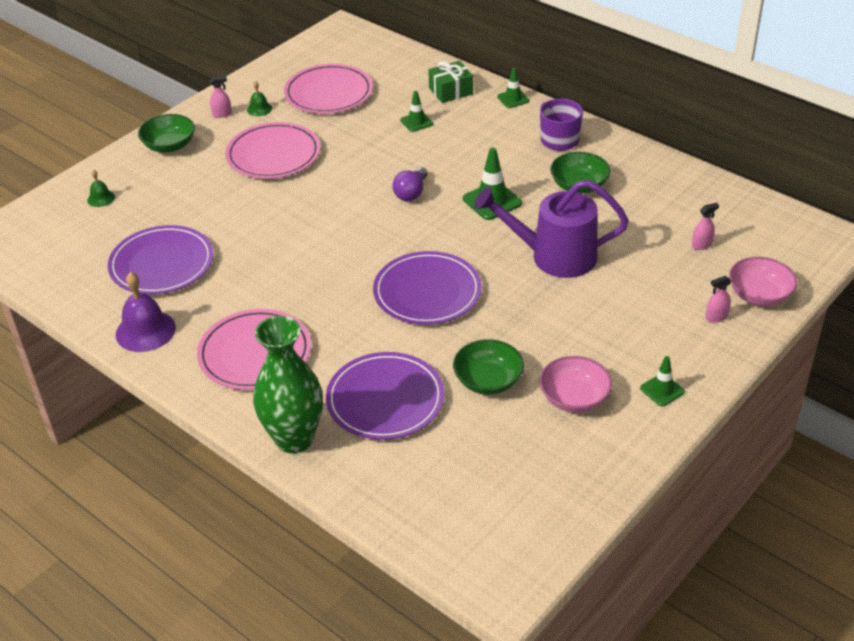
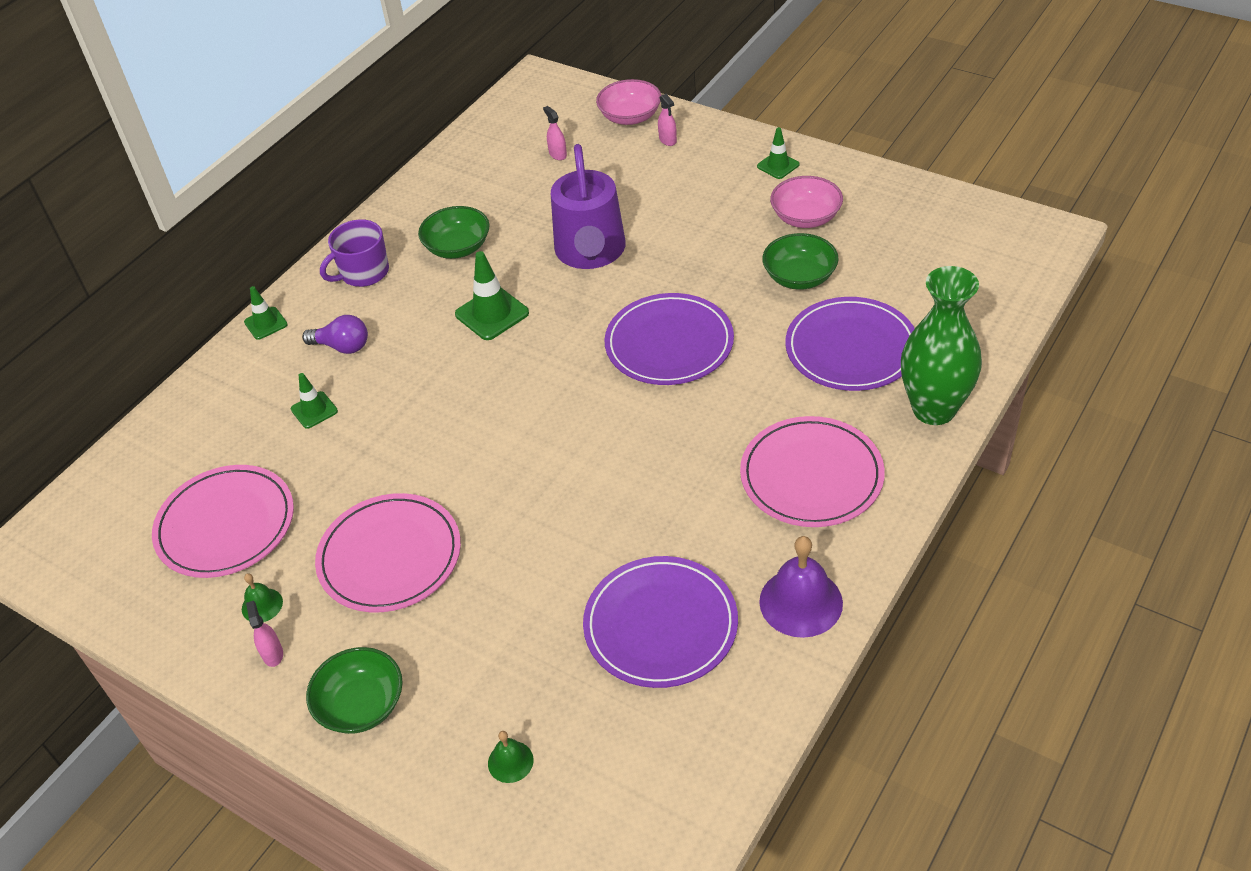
camera: 95 degrees left, 5 degrees up
purple light bulb [392,167,427,201] -> purple light bulb moved to [302,315,368,354]
green gift [428,61,473,103] -> none

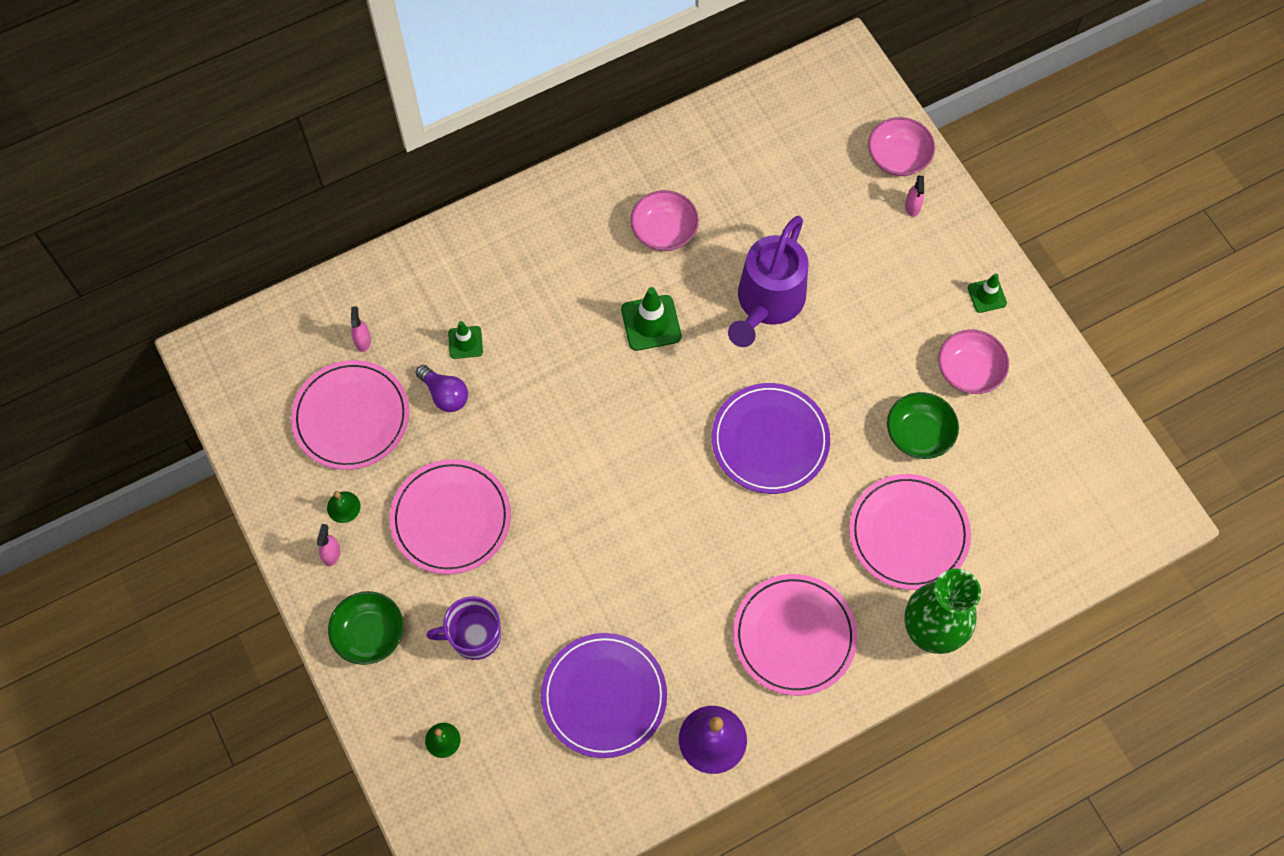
camera: 25 degrees right, 20 degrees up
green traffic cone [244,286,288,340] -> none
purple light bulb [302,315,368,354] -> purple light bulb moved to [416,365,468,412]
purple mug [320,219,389,287] -> purple mug moved to [426,596,501,660]
green bowl [418,206,490,259] -> pink bowl [631,190,699,251]
pink spray bottle [543,106,567,160] -> pink spray bottle moved to [351,306,371,352]
purple plate [785,297,915,391] -> pink plate [849,474,971,590]

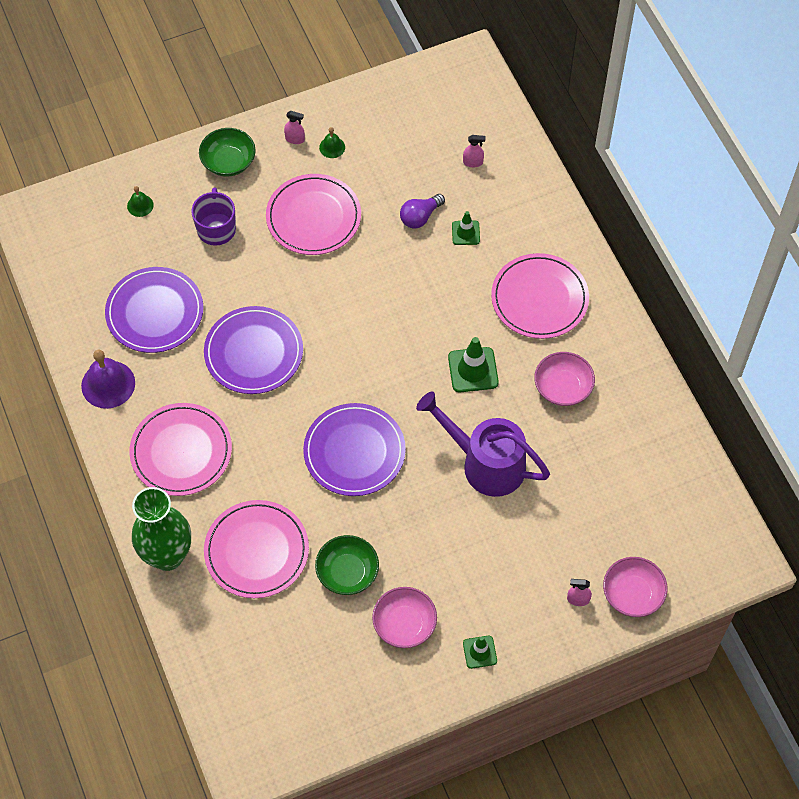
camera: 95 degrees right, 5 degrees down
pink plate [291,360,409,470] -> pink plate moved to [491,253,589,339]
none -> purple plate [204,306,303,394]

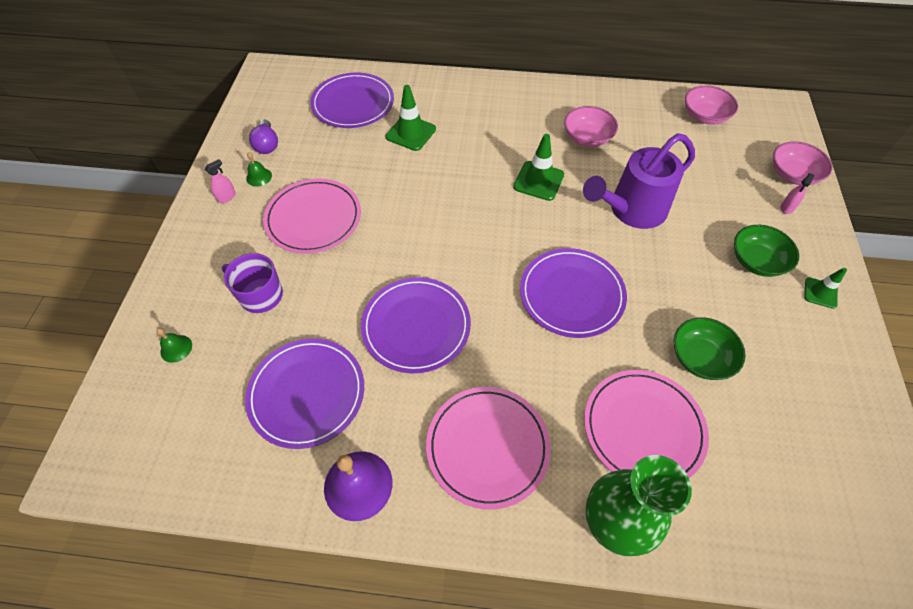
camera: 60 degrees left, 5 degrees down
green bowl [199,128,256,177] -> green bowl moved to [734,225,799,277]
pink bowl [372,587,437,648] -> pink bowl moved to [685,85,738,125]
purple light bulb [400,194,445,229] -> purple light bulb moved to [249,119,278,154]
green traffic cone [452,211,480,245] -> green traffic cone [386,85,436,151], size x1.62
pink spray bottle [463,135,485,167] -> purple plate [310,73,394,128]
pink plate [491,253,589,339] -> none

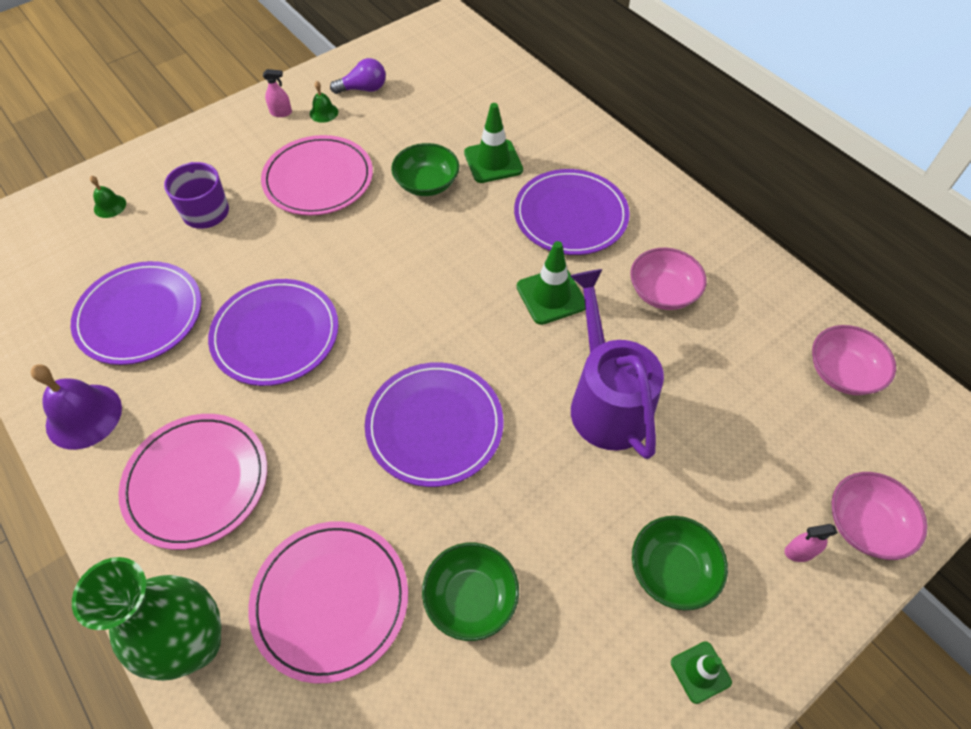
camera: 45 degrees right, 0 degrees up
purple light bulb [249,119,278,154] -> purple light bulb turned 135 degrees counterclockwise [330,58,386,94]
purple plate [310,73,394,128] -> purple plate moved to [514,169,630,255]
purple watering can [583,133,695,229] -> purple watering can turned 60 degrees clockwise [570,269,664,459]
none -> green bowl [391,143,459,196]

